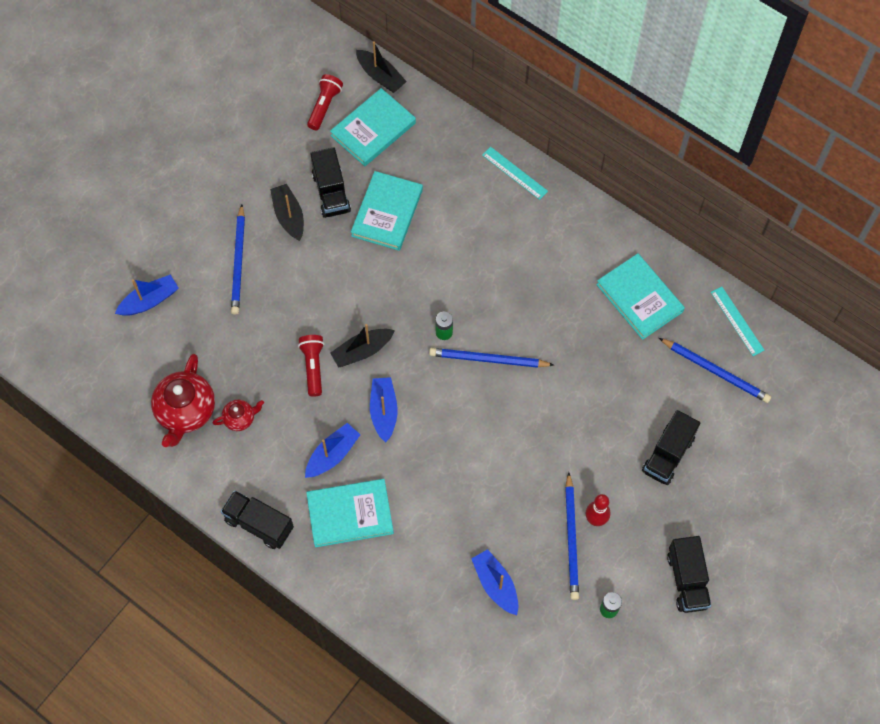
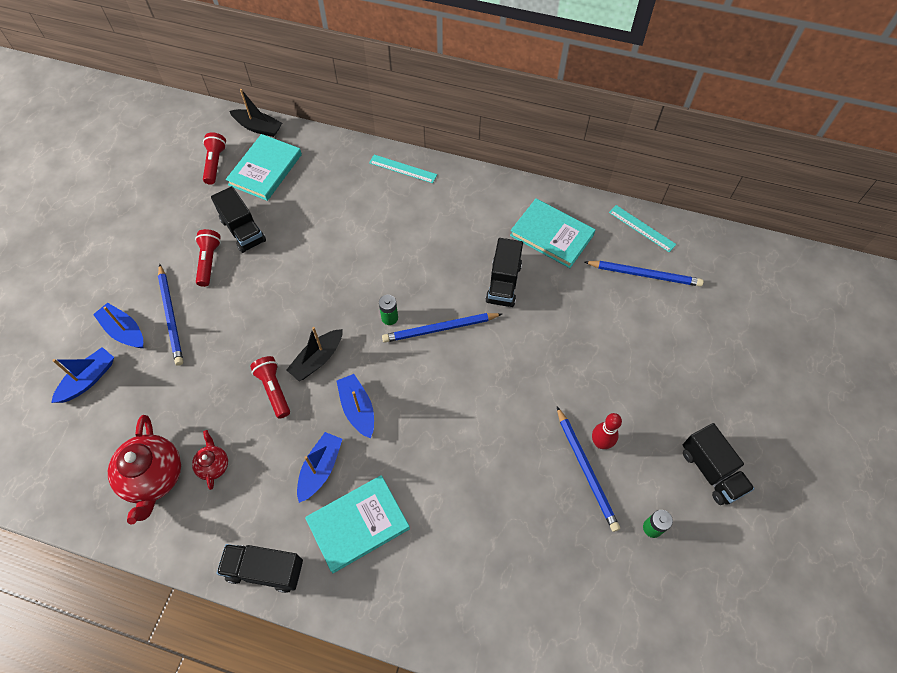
camera: 20 degrees left, 5 degrees down
red teapot [213,400,264,431] -> red teapot turned 60 degrees counterclockwise [192,430,228,490]
black boat [270,184,304,241] -> red flashlight [195,229,221,287]
turquoise book [351,171,423,251] -> none
blue boat [471,549,519,615] -> blue boat moved to [93,303,143,348]
black truck [642,410,700,485] -> black truck moved to [485,238,523,307]

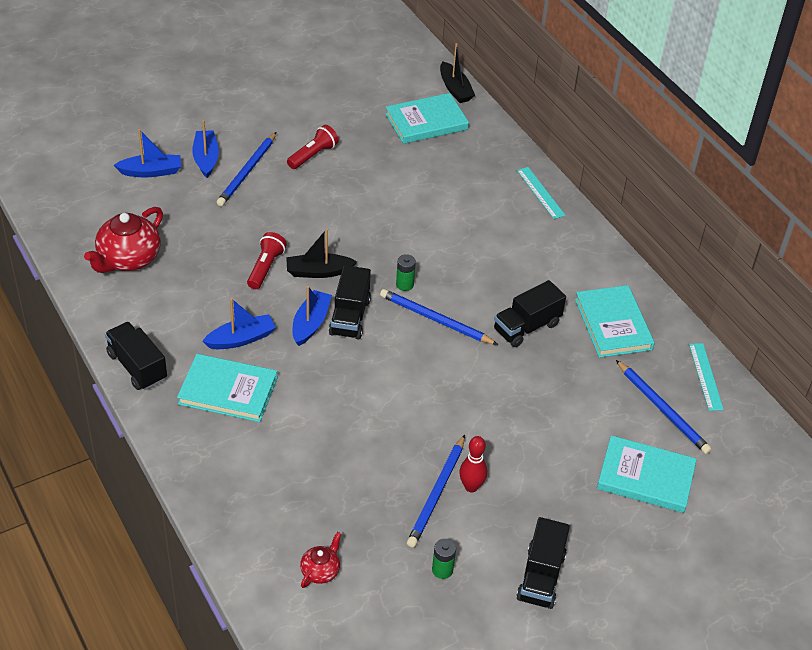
camera: 40 degrees right, 15 degrees down
red teapot [192,430,228,490] -> red teapot moved to [300,532,341,588]
red flashlight [203,132,226,185] -> none
black truck [211,186,266,253] -> black truck moved to [329,265,371,340]
none -> turquoise book [597,435,697,513]

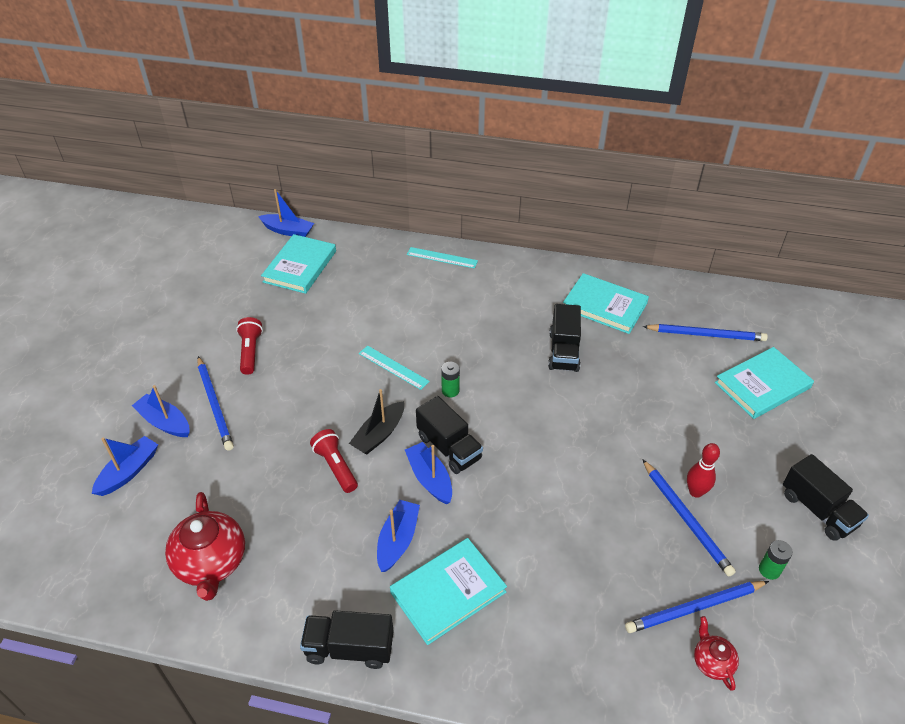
camera: 45 degrees left, 0 degrees up
blue pencil [380,289,498,345] -> blue pencil moved to [625,581,769,633]
black boat [440,43,475,103] -> blue boat [258,189,314,237]
turquoise ruler [689,343,724,411] -> turquoise ruler moved to [359,345,430,390]

